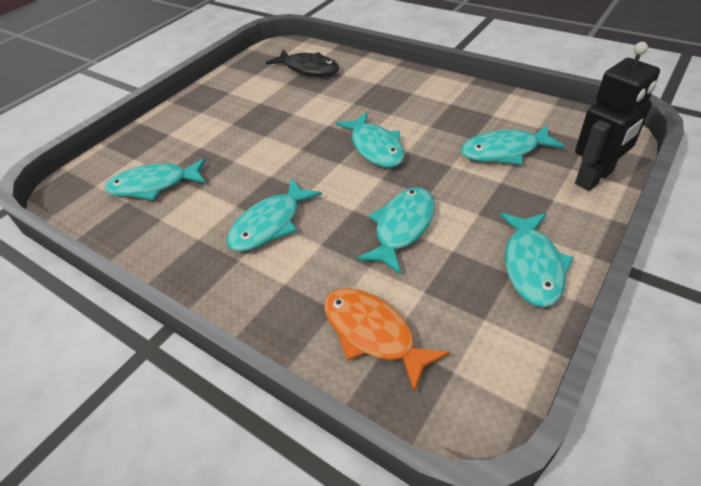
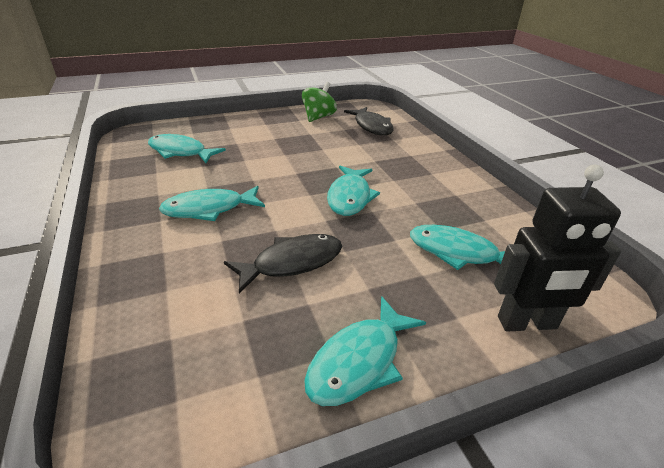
camera: 30 degrees right, 10 degrees down
orange fish [324,288,450,393] -> none
turquoise fish [357,187,435,274] -> black fish [224,234,342,294]
none -> green spinning top [302,82,337,122]

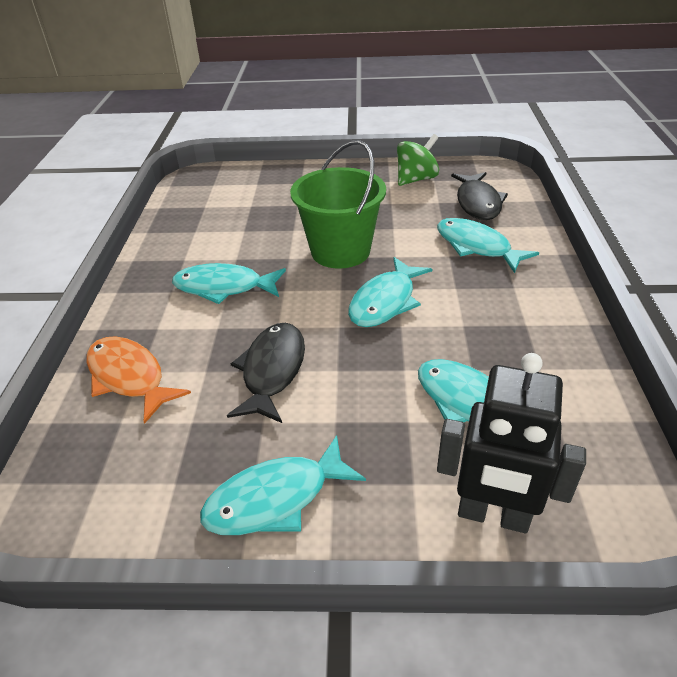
camera: 25 degrees right, 5 degrees up
turquoise fish [148,134,226,163] -> turquoise fish moved to [437,218,539,273]
black fish [224,234,342,294] -> black fish turned 75 degrees counterclockwise [227,323,305,423]
none -> orange fish [86,336,191,424]
none -> green bucket [290,140,386,269]

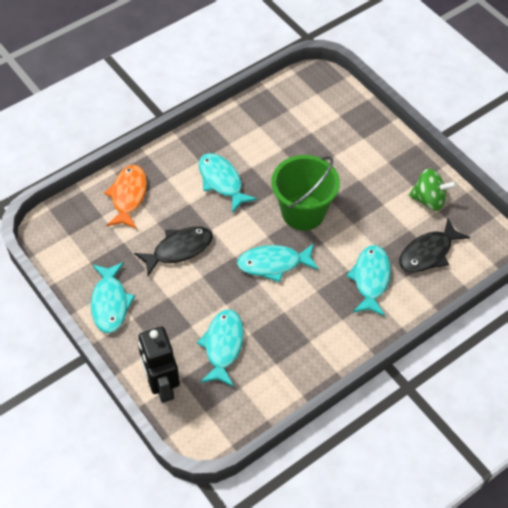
camera: 50 degrees right, 15 degrees up
turquoise fish [200,435,366,535] -> turquoise fish turned 120 degrees counterclockwise [91,262,135,333]

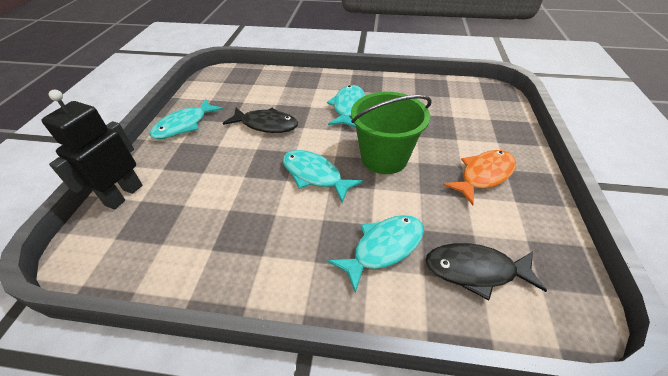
camera: 45 degrees right, 10 degrees down
orange fish [104,165,147,229] -> orange fish moved to [443,150,516,205]
turquoise fish [197,309,244,387] -> none
green spinning top [409,168,457,211] -> none

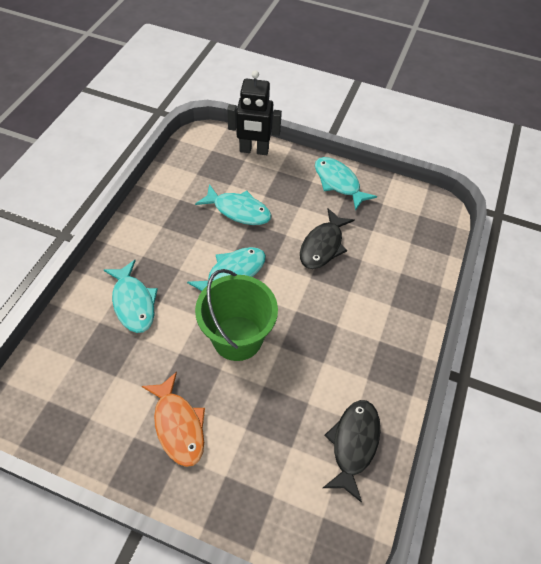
camera: 100 degrees right, 10 degrees up
black robot [41,90,142,210] -> black robot turned 150 degrees clockwise [227,70,282,155]
turquoise fish [327,85,365,128] -> turquoise fish moved to [195,184,272,225]
black fish [426,243,547,300] -> black fish moved to [323,400,380,503]

